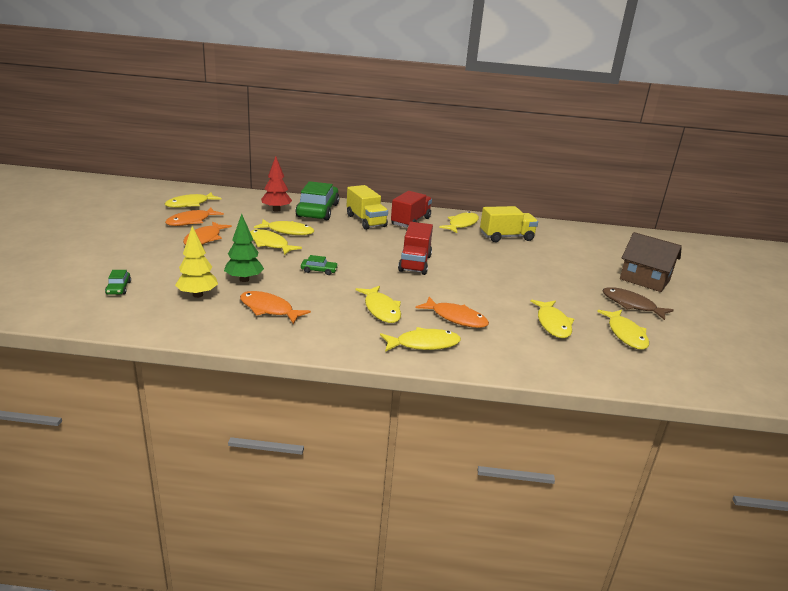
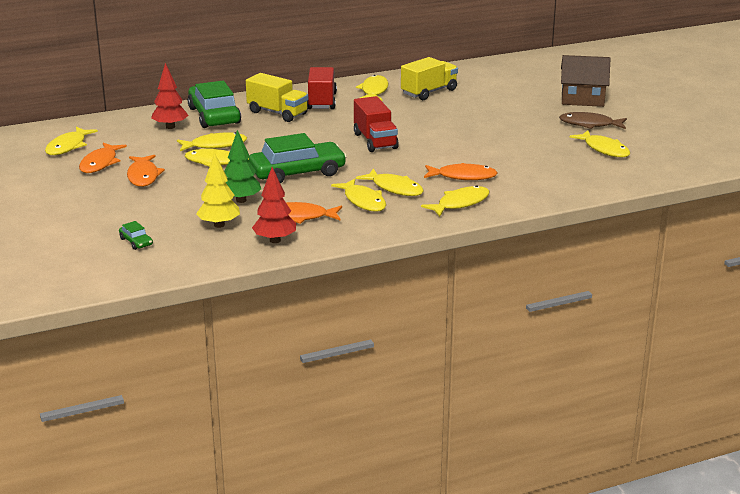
camera: 25 degrees left, 0 degrees up
green car [301,255,338,275] -> green car [249,133,347,184], size x2.40
yellow fish [530,300,574,338] -> yellow fish moved to [331,179,386,212]
none -> red tree [252,167,296,243]

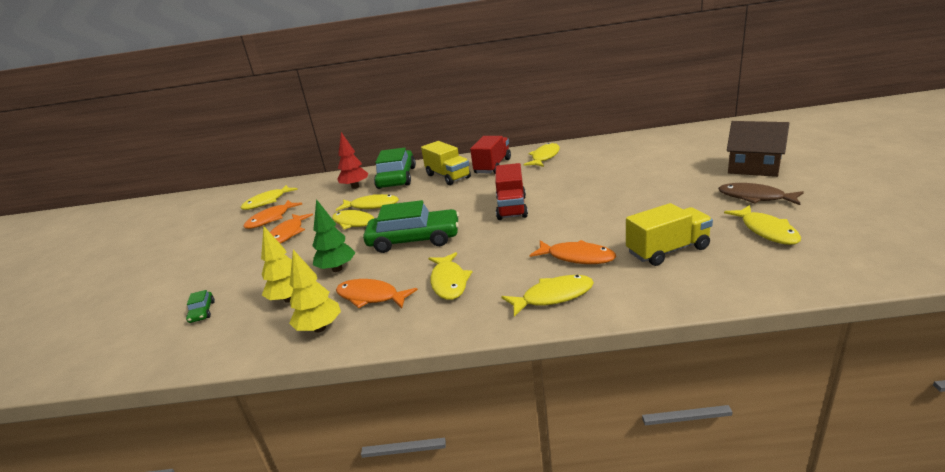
camera: 25 degrees right, 0 degrees up
red tree [252,167,296,243] -> yellow tree [289,250,341,333]
yellow fish [356,168,424,196] -> none
yellow truck [401,57,458,100] -> yellow truck moved to [626,203,713,266]

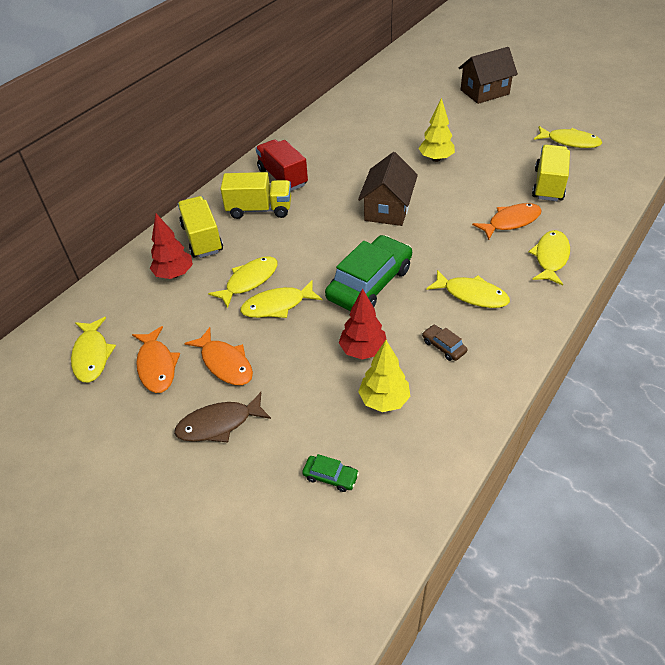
camera: 55 degrees left, 20 degrees up
yellow tree [289,250,341,333] -> yellow tree moved to [418,98,455,162]
green tree [312,199,356,272] -> red tree [339,288,387,359]
orange fish [336,279,418,309] -> brown car [422,325,468,361]
green car [374,148,416,189] -> yellow truck [178,196,223,258]
red truck [495,163,528,220] -> brown house [358,152,418,226]
yellow fish [524,143,560,167] -> none
brown fish [718,183,804,205] -> brown fish moved to [174,392,271,442]

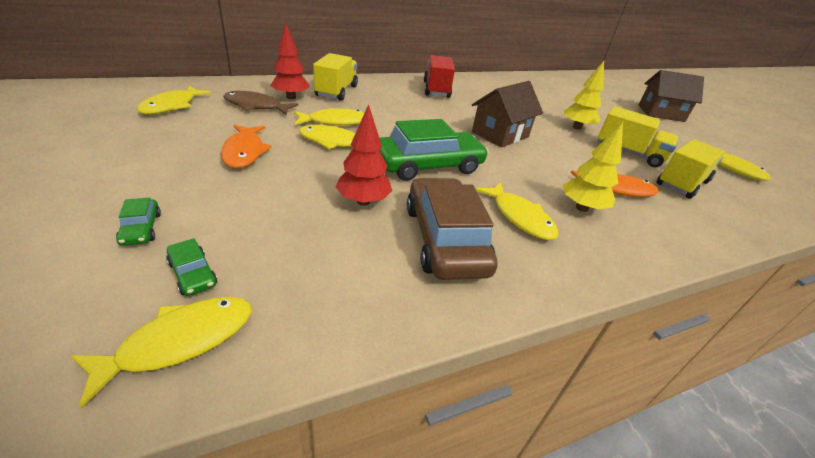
camera: 25 degrees right, 10 degrees down
orange fish [132,326,180,393] -> none
brown fish [174,392,271,442] -> brown fish moved to [223,91,298,115]
yellow truck [221,172,291,219] -> yellow truck moved to [597,106,678,167]
yellow tree [358,340,410,412] -> yellow tree moved to [563,122,623,212]
brown car [422,325,468,361] -> brown car [407,178,498,280], size x2.40
yellow fish [528,230,570,286] -> yellow fish moved to [71,297,252,408]
none -> green car [116,198,161,246]

